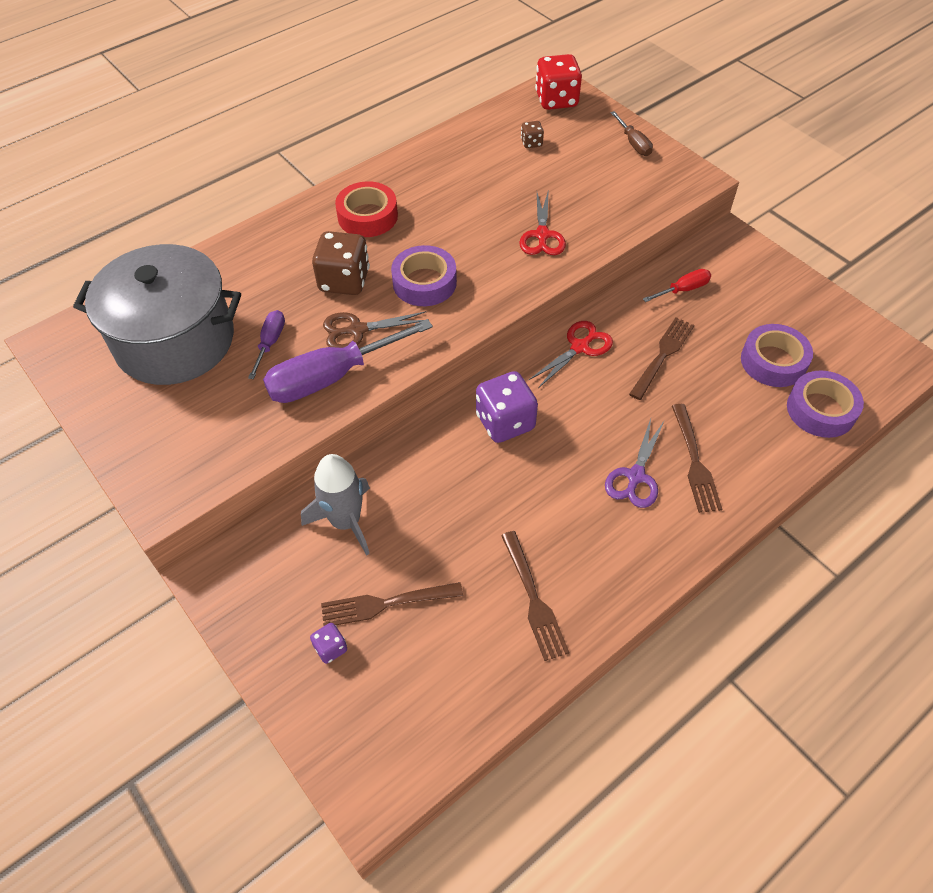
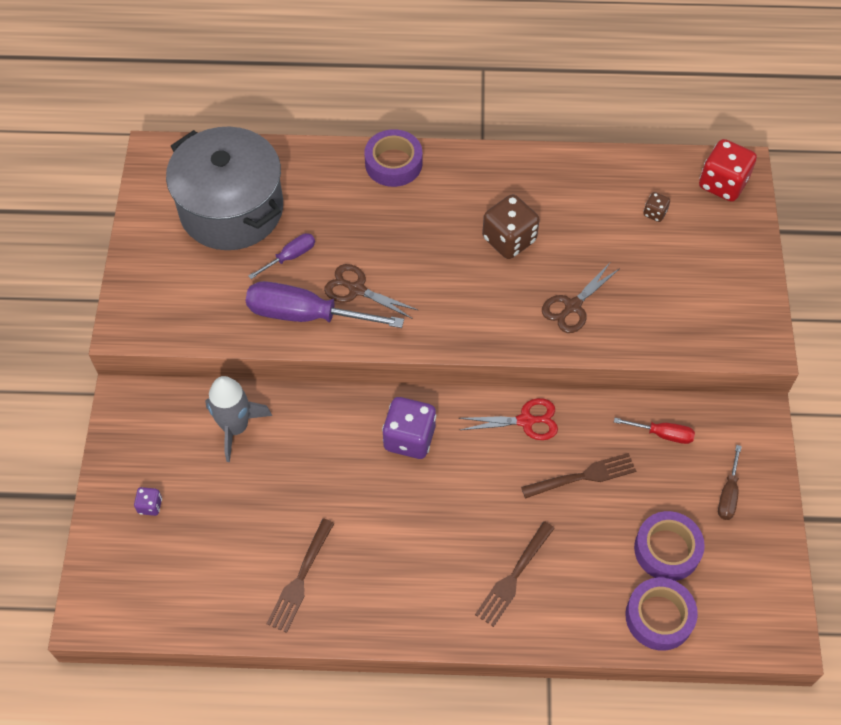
camera: 40 degrees right, 5 degrees up
brown dice [312,231,370,295] -> brown dice moved to [482,194,540,259]
brown fork [321,582,463,626] -> none
red tape [335,181,398,237] -> none
purple tape [391,245,457,306] -> purple tape moved to [365,129,422,187]
red scissors [519,189,566,255] -> brown scissors [542,263,620,333]
purple scissors [605,419,664,508] -> none
brown screwdriver [611,111,653,156] -> brown screwdriver moved to [718,445,742,520]

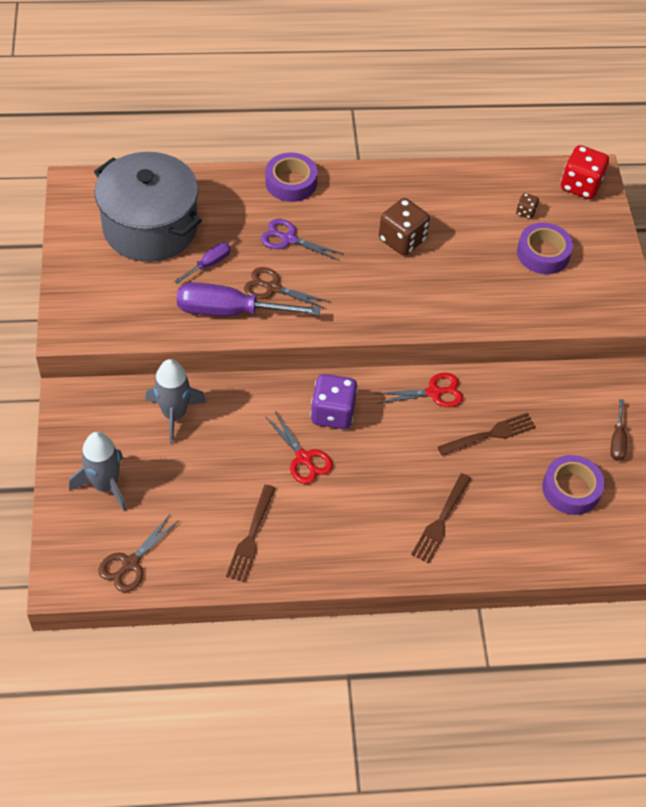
camera: 10 degrees left, 5 degrees down
purple dice [134,487,162,516] -> grey rocket [69,432,127,512]
brown scissors [542,263,620,333] -> brown scissors moved to [99,514,179,592]
red screwdriver [614,418,695,444] -> none
purple tape [625,578,698,651] -> purple tape moved to [517,223,573,274]
none -> purple scissors [261,219,343,261]
none -> red scissors [265,411,333,484]

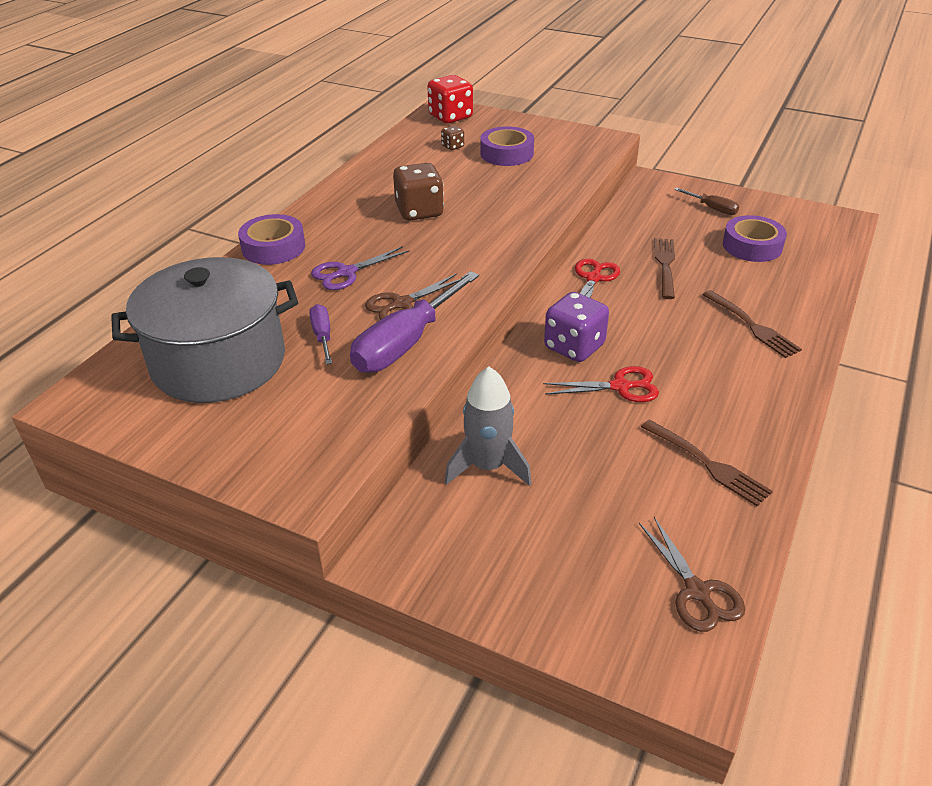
camera: 55 degrees left, 15 degrees down
grey rocket [69,432,127,512] -> none

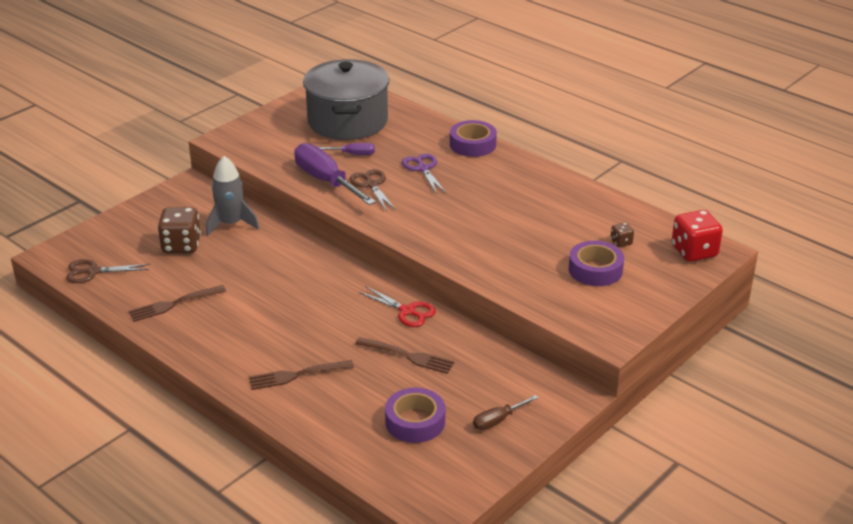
camera: 105 degrees right, 5 degrees down
brown dice [393,163,444,221] -> brown dice moved to [157,207,201,253]
red scissors [543,366,659,402] -> none
purple dice [544,292,609,362] -> none

